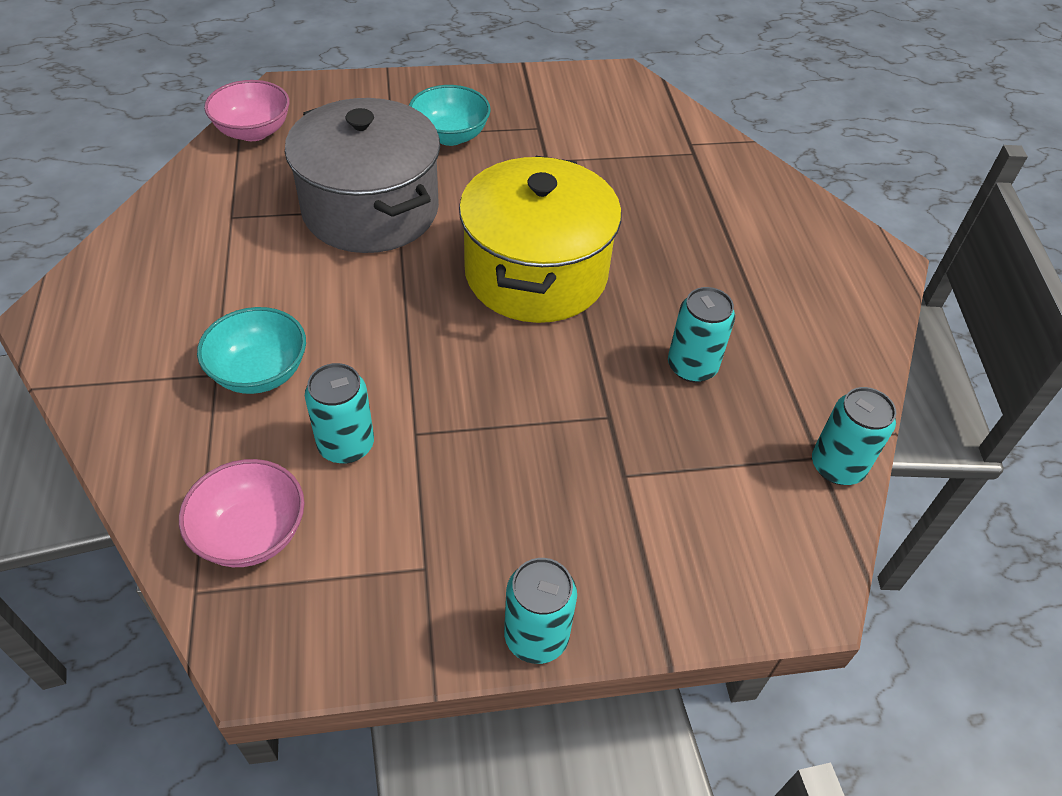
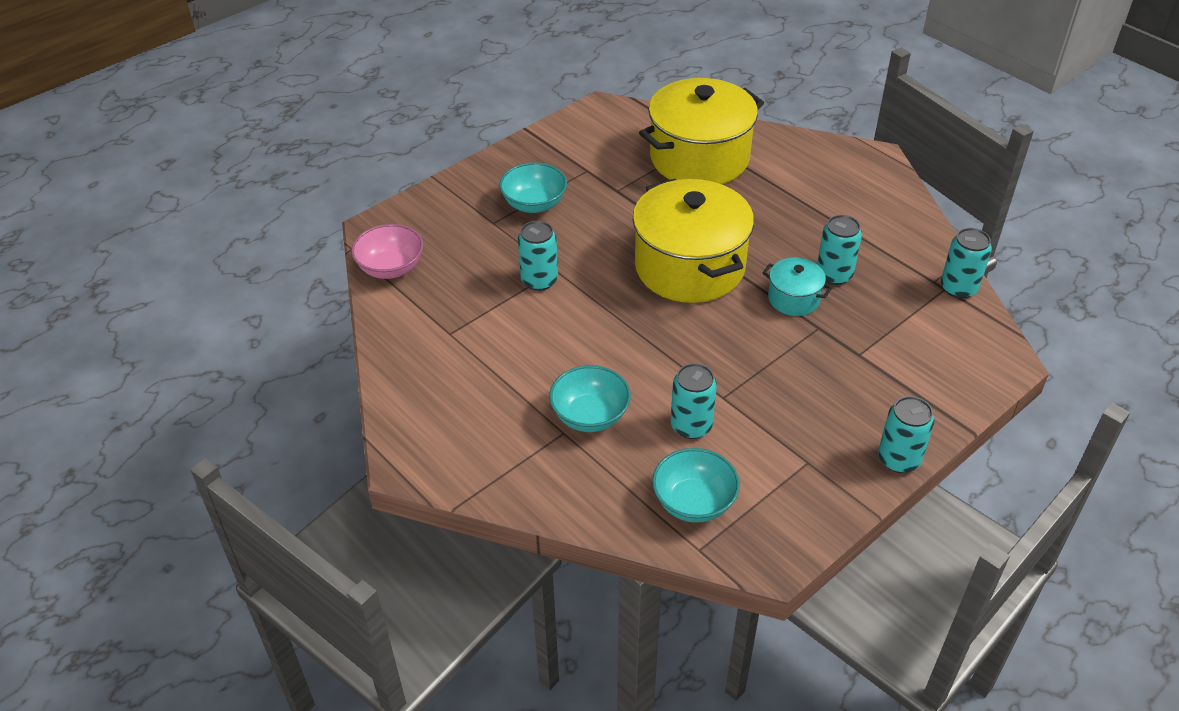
camera: 30 degrees left, 5 degrees down
pink bowl [179,459,305,567] -> turquoise bowl [652,448,740,523]
grey pot [285,98,440,253] -> turquoise can [518,221,558,291]
none -> yellow pot [639,78,764,184]
none -> turquoise pot [762,258,832,316]

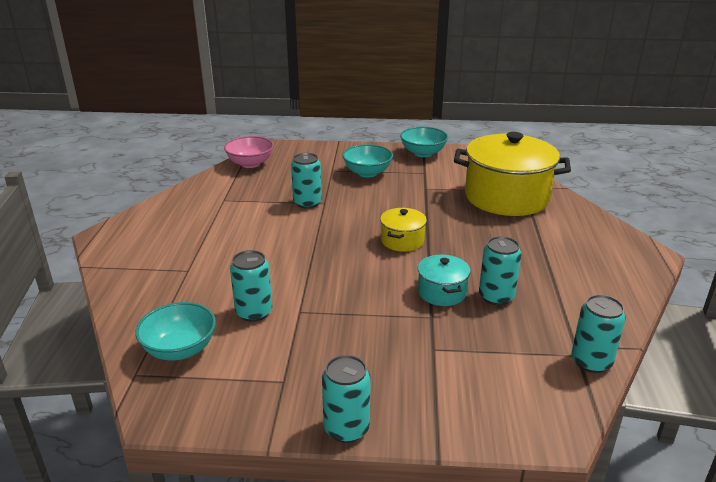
camera: 45 degrees right, 15 degrees down
turquoise bowl [549,365,631,432] -> turquoise bowl moved to [400,127,448,157]
yellow pot [633,179,754,303] -> yellow pot [380,208,427,252], size x0.46

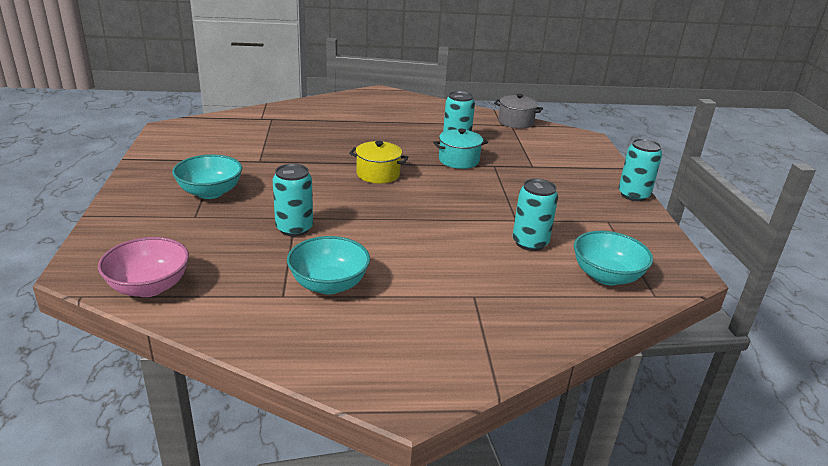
camera: 100 degrees left, 0 degrees up
turquoise bowl [400,127,448,157] -> turquoise bowl moved to [287,236,370,294]
yellow pot [454,132,571,216] -> none
turquoise can [571,295,626,373] -> grey pot [494,94,543,129]

